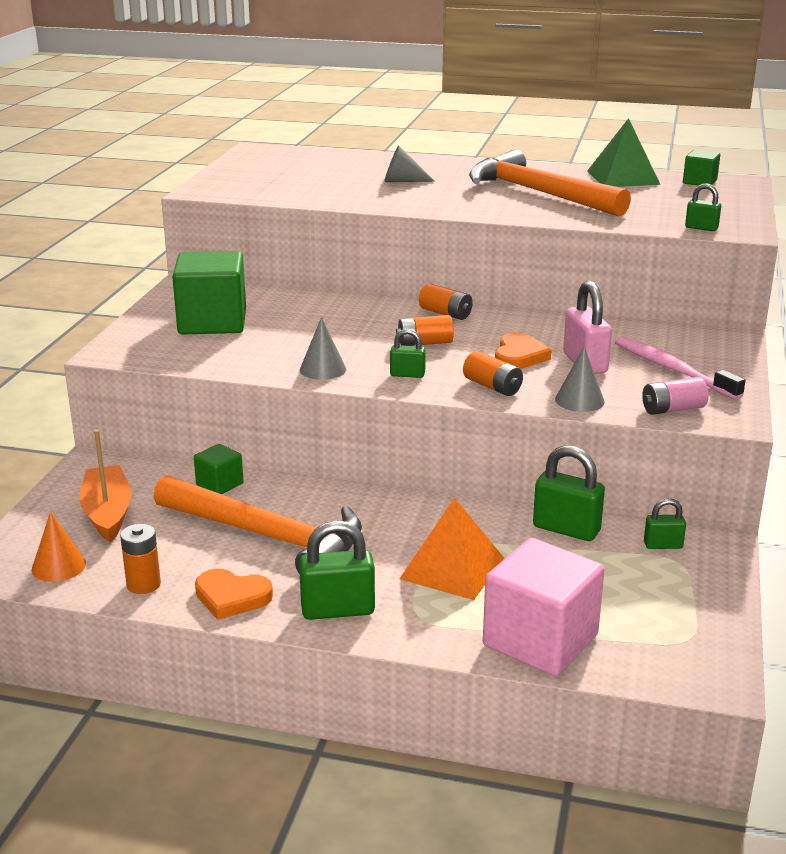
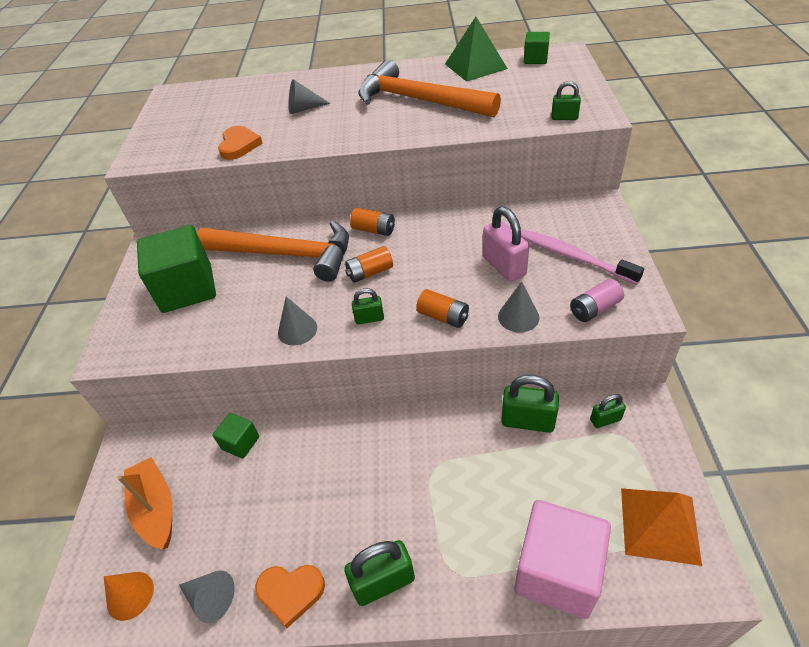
camera: 10 degrees left, 20 degrees up
orange battery [120,524,161,594] -> grey cone [179,571,235,623]
orange hammer [154,475,362,574] -> orange hammer moved to [197,220,349,282]
orange pyramid [399,498,504,600] -> orange pyramid moved to [621,488,702,566]
orange heart [495,332,552,369] -> orange heart moved to [218,126,263,160]

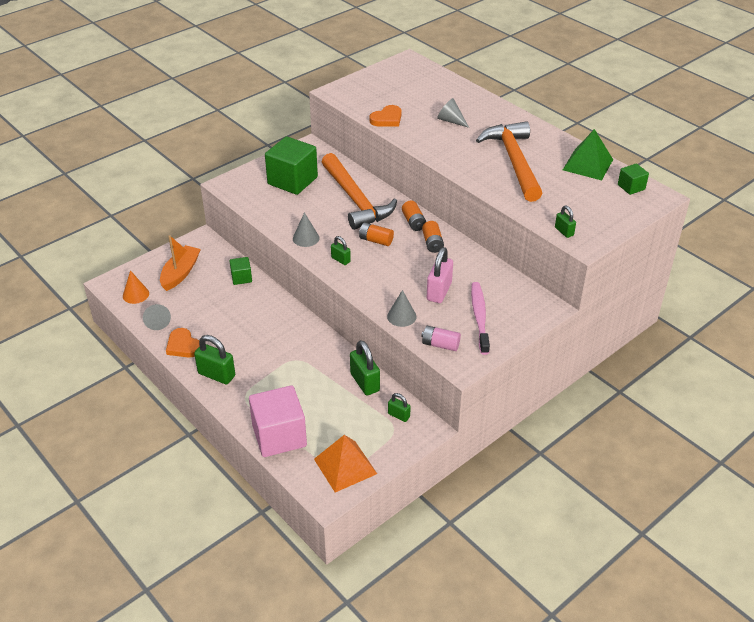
camera: 45 degrees right, 5 degrees down
orange battery [416,289,469,328] -> orange battery moved to [422,221,444,253]

